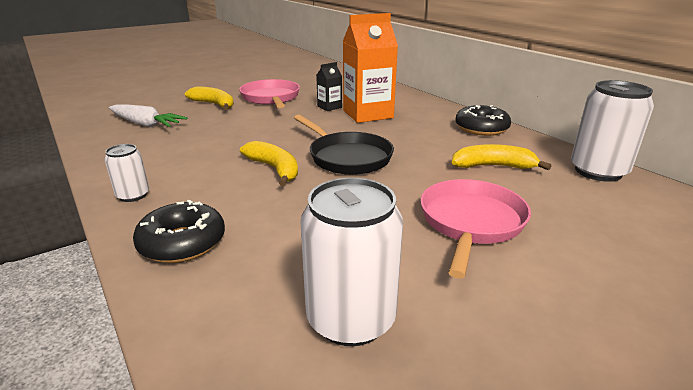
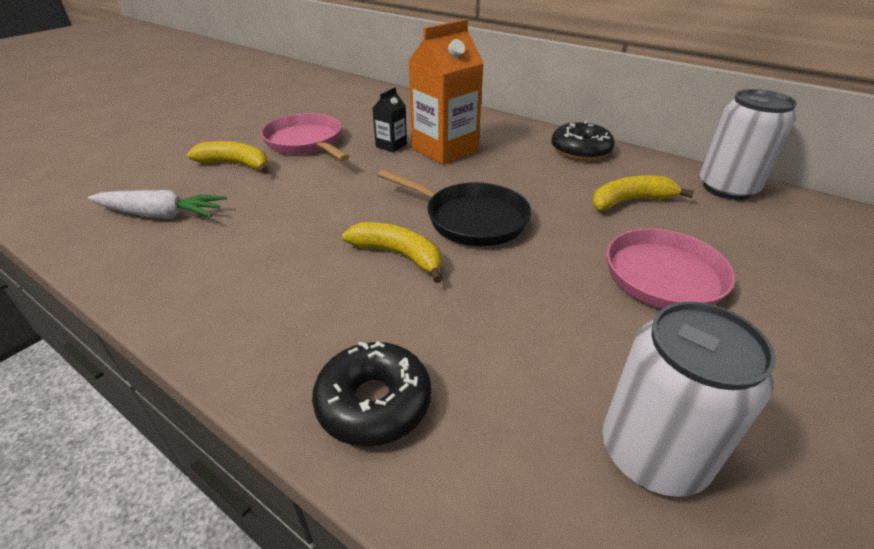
camera: 20 degrees left, 10 degrees up
white can [104,144,149,202] -> none

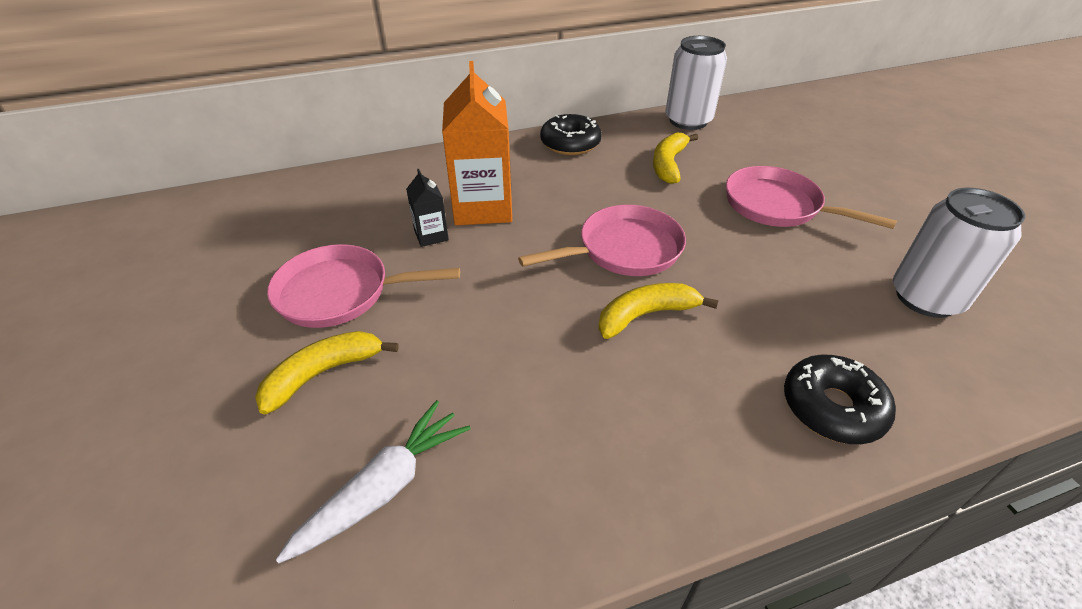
camera: 55 degrees left, 5 degrees up
black pan [378,169,531,246] -> pink pan [518,205,686,276]

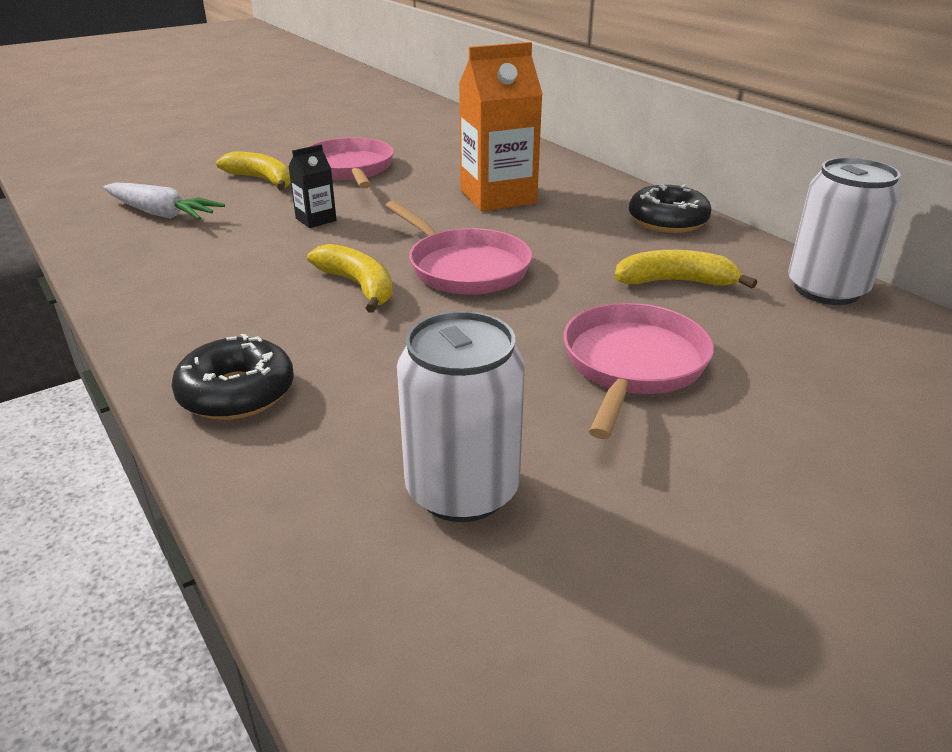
camera: 75 degrees right, 10 degrees down
black carton [406,169,449,247] -> black carton moved to [288,144,337,228]

